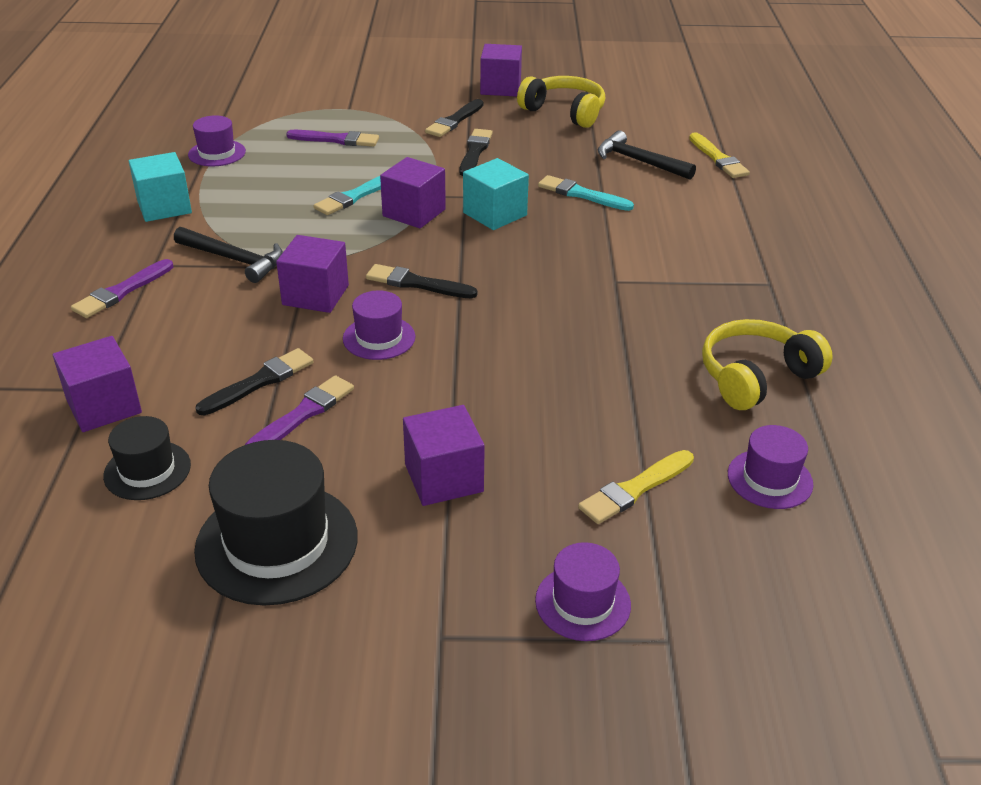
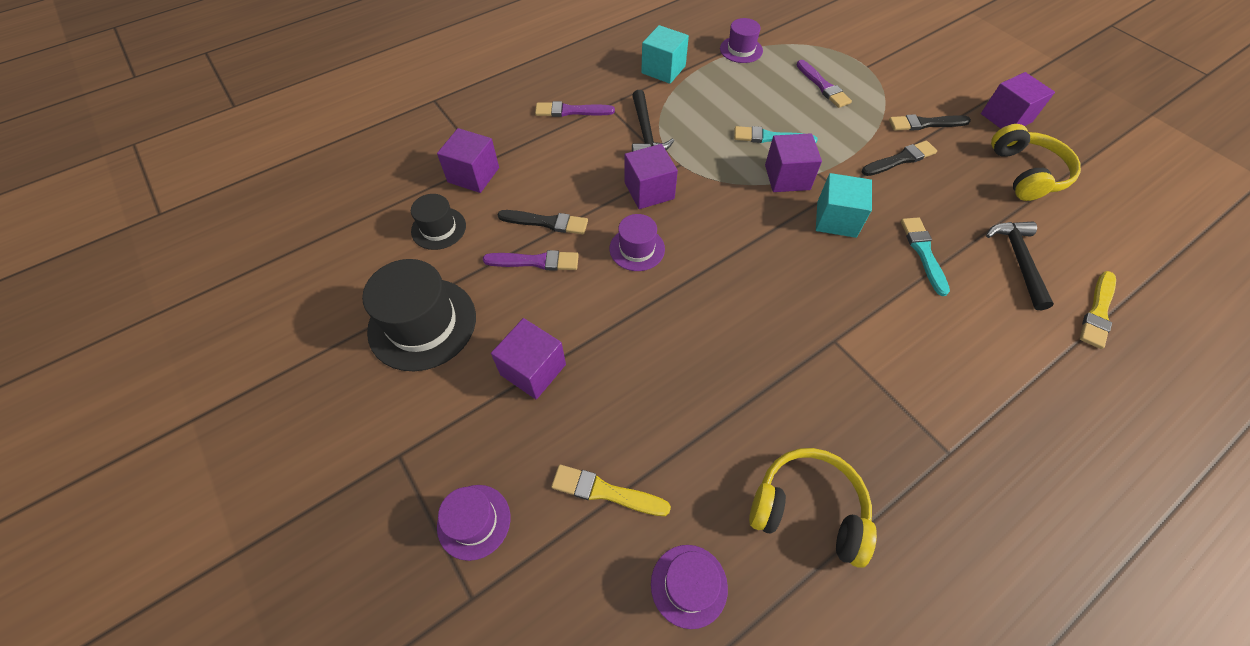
camera: 55 degrees right, 20 degrees up
black brush [366,264,477,298] -> none

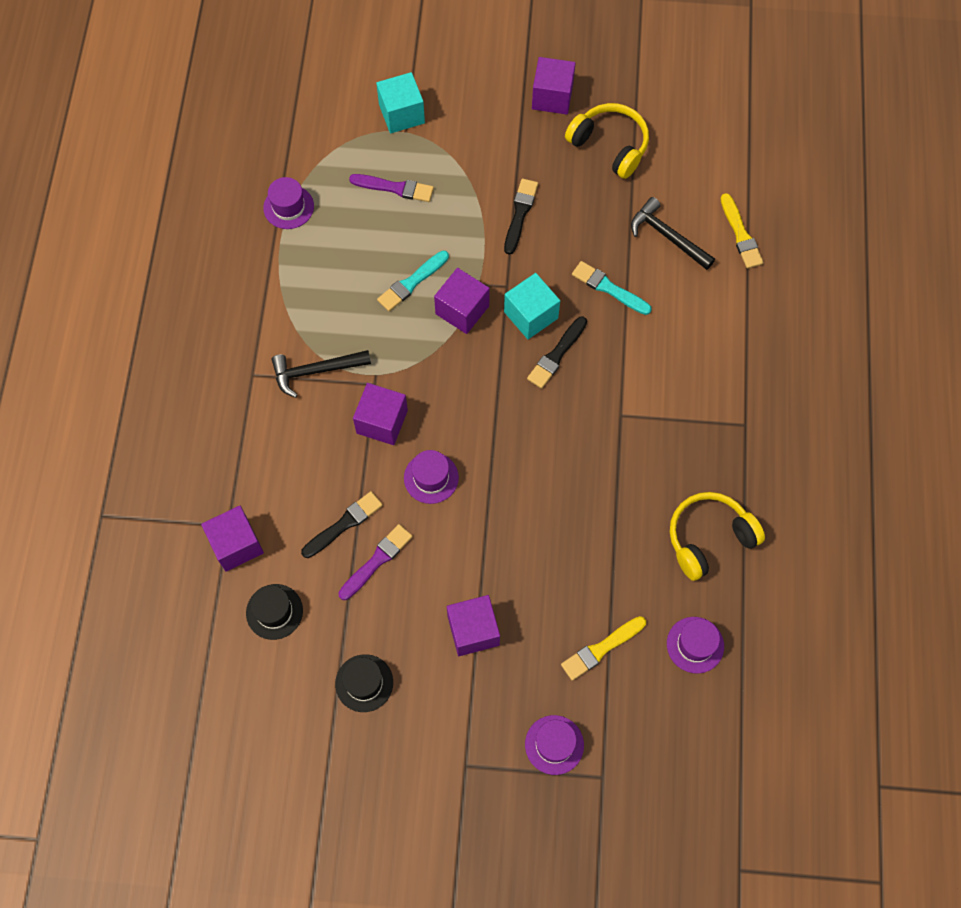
camera: 50 degrees left, 10 degrees up
black hat [362,259,476,371] -> black hat [335,654,393,712], size x0.57
purple brush [535,101,615,117] -> none
black hammer [632,90,674,152] -> black hammer turned 135 degrees clockwise [272,350,371,398]
turquoise cube [641,25,689,84] -> turquoise cube moved to [376,72,425,133]
black brush [889,114,971,131] -> black brush moved to [527,317,587,389]

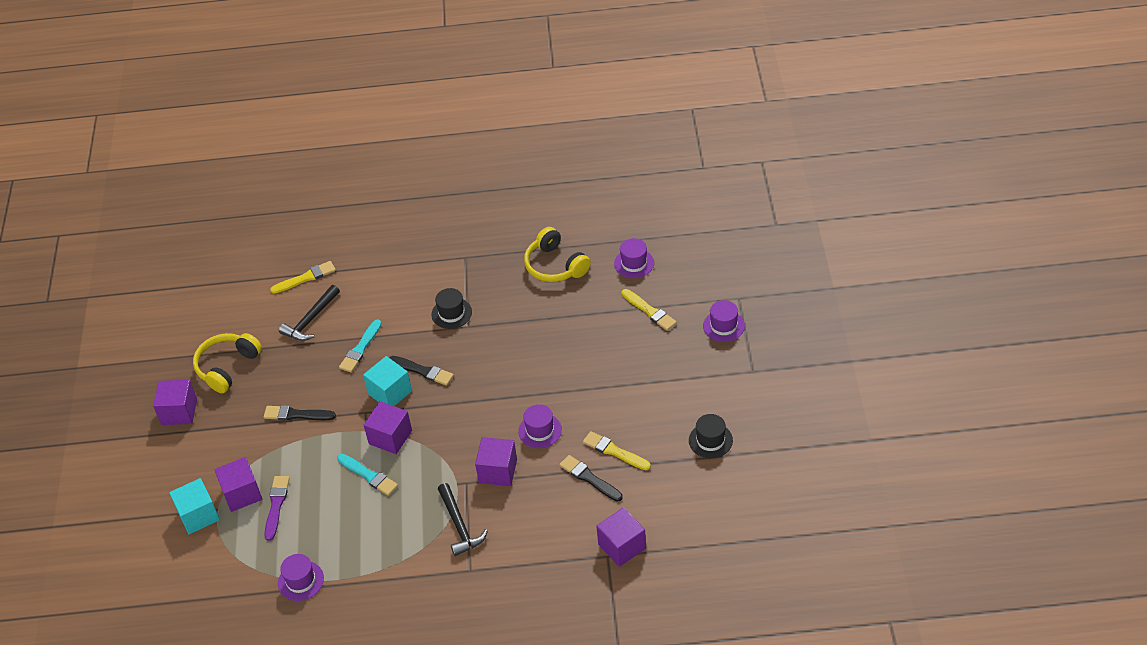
camera: 95 degrees left, 20 degrees down
black hat [246,584,303,640] -> black hat moved to [431,288,472,329]
purple brush [339,524,413,600] -> yellow brush [583,431,651,470]
purple cube [447,595,500,656] -> purple cube moved to [214,457,262,512]

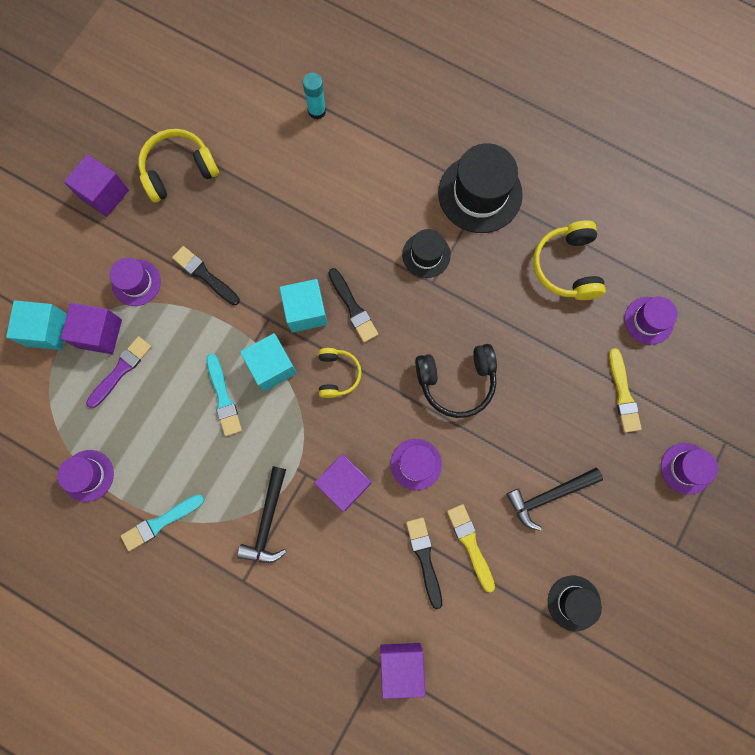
camera: 30 degrees right, 30 degrees up
yellow brush [270,261,336,294] -> turquoise glue stick [303,73,326,119]
black hammer [279,285,340,341] -> black hammer moved to [506,468,603,531]
turquoise brush [339,319,382,372] -> turquoise brush moved to [121,494,204,551]
purple cube [364,401,412,454] -> turquoise cube [240,333,297,391]
none -> purple hat [110,258,161,306]
none -> yellow headphones [318,348,362,398]
none -> black headphones [415,344,497,418]
none -> black hat [438,143,523,233]

